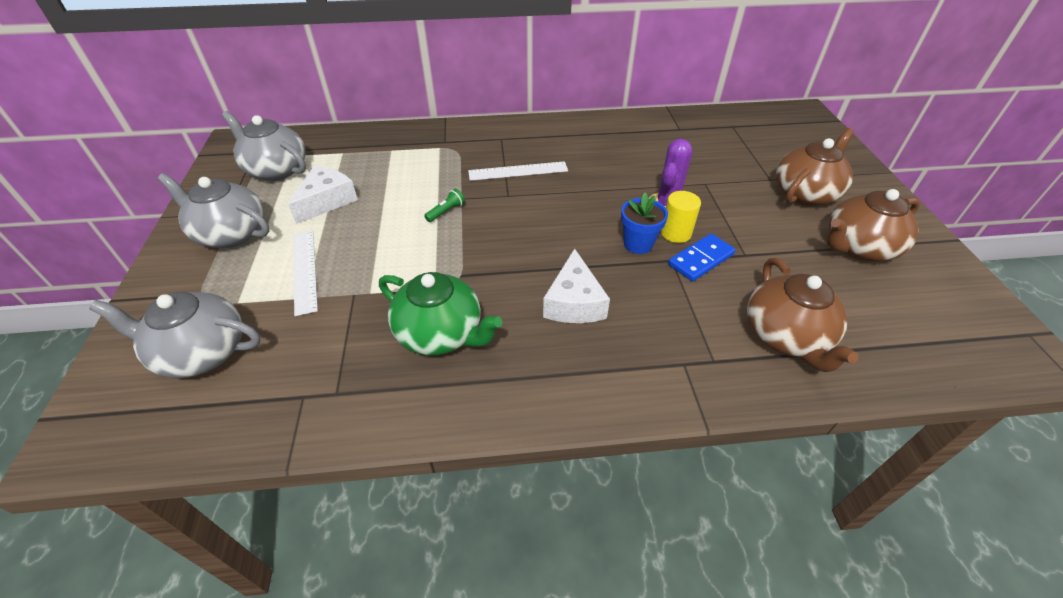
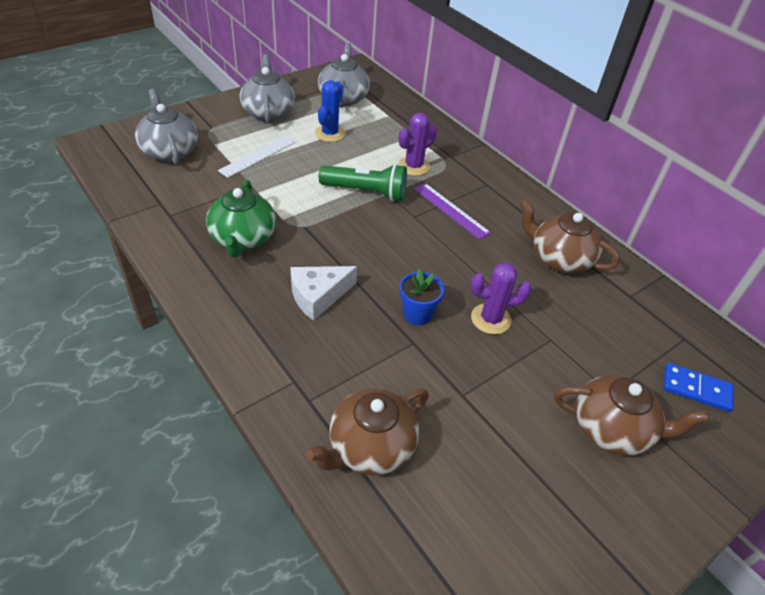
camera: 55 degrees right, 0 degrees up
white cheese [288,166,358,224] -> blue cactus [315,80,346,142]
green flashlight [424,189,465,222] -> green flashlight [319,164,407,201], size x2.30
white ruler [468,161,568,181] -> purple ruler [414,183,491,240]
yellow cylinder [661,191,701,243] -> none
blue domino [668,234,736,281] -> blue domino moved to [663,363,733,412]
brown teapot [827,189,920,261] -> brown teapot moved to [519,199,620,273]
none -> purple cactus [398,113,437,176]

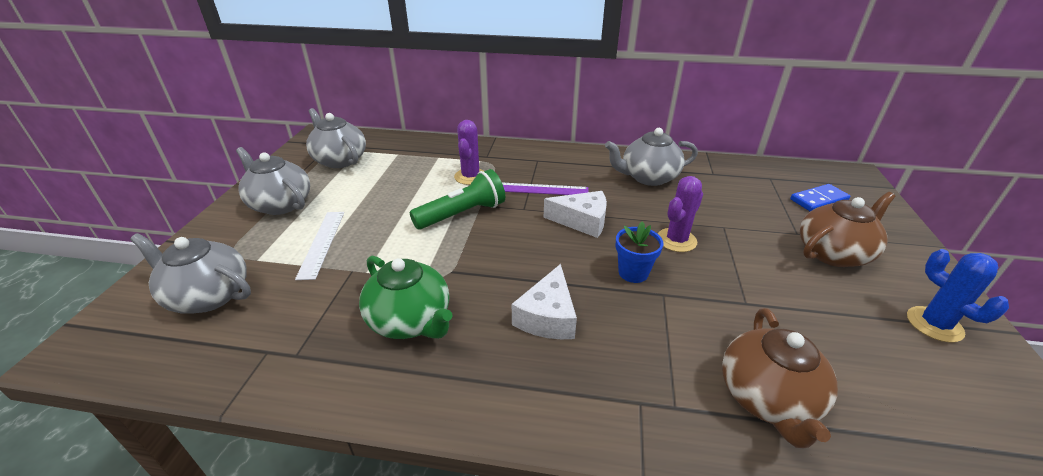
camera: 40 degrees left, 10 degrees down
blue cactus [315,80,346,142] -> blue cactus moved to [907,249,1009,342]
brown teapot [519,199,620,273] -> grey teapot [605,128,698,186]
none -> white cheese [544,191,607,238]

